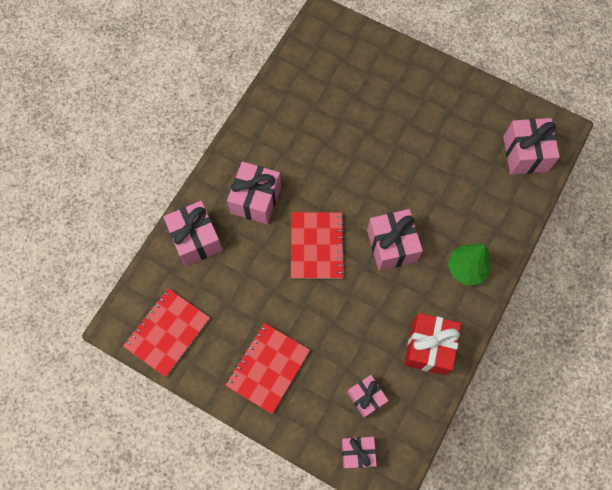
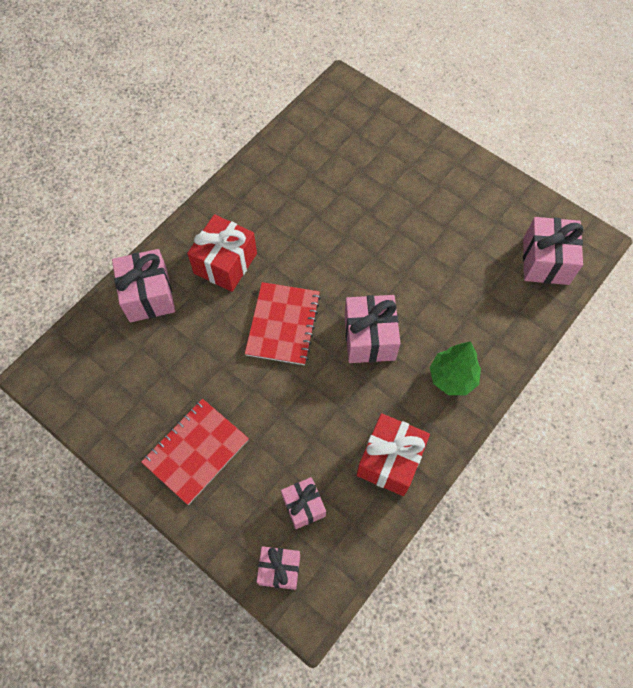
camera: 10 degrees right, 5 degrees down
red notebook [123,288,210,377] -> none
pink gift [227,161,281,224] -> red gift [187,214,257,292]

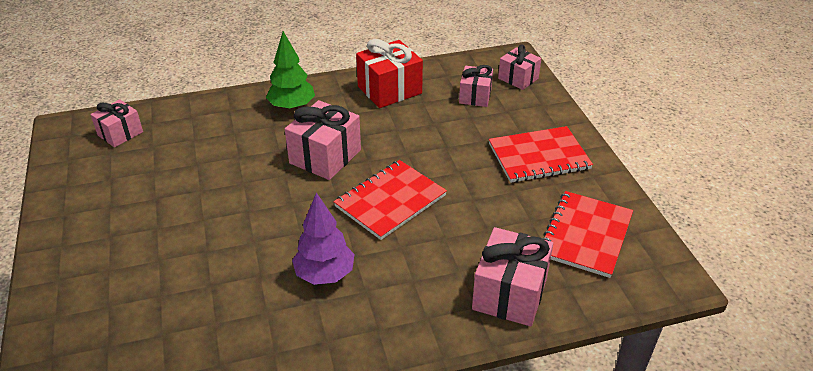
camera: 145 degrees left, 25 degrees down
red gift [187,214,257,292] -> none
pink gift [523,217,584,285] -> pink gift [90,99,143,148], size x0.63
none -> purple tree [292,192,354,285]
none -> red notebook [542,191,633,278]

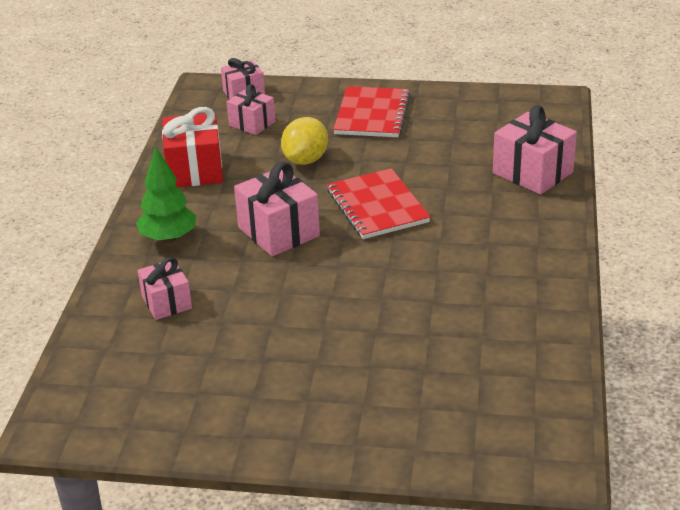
camera: 65 degrees left, 5 degrees down
pink gift [90,99,143,148] -> pink gift moved to [138,257,192,320]
purple tree [292,192,354,285] -> none
red notebook [542,191,633,278] -> none
none -> yellow lemon [281,117,328,165]

